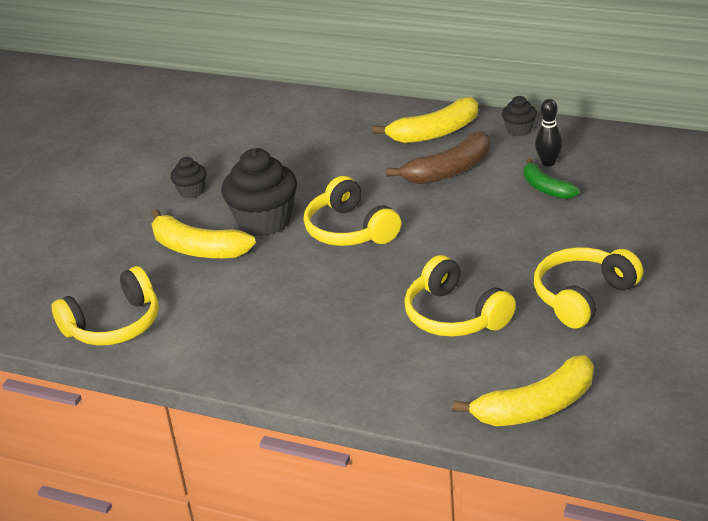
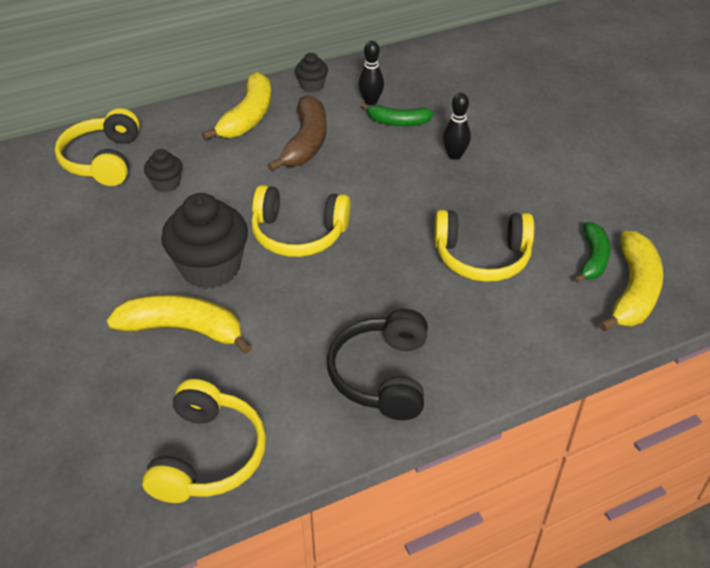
camera: 50 degrees left, 10 degrees up
yellow banana [151,209,256,259] -> yellow banana turned 150 degrees counterclockwise [107,295,252,354]
black cupcake [171,157,206,198] -> black cupcake moved to [144,149,182,192]
yellow headphones [534,247,643,329] -> yellow headphones moved to [55,108,140,186]
none -> black headphones [327,309,428,420]
none -> black bowling pin [443,93,471,160]
none -> green banana [574,222,611,283]

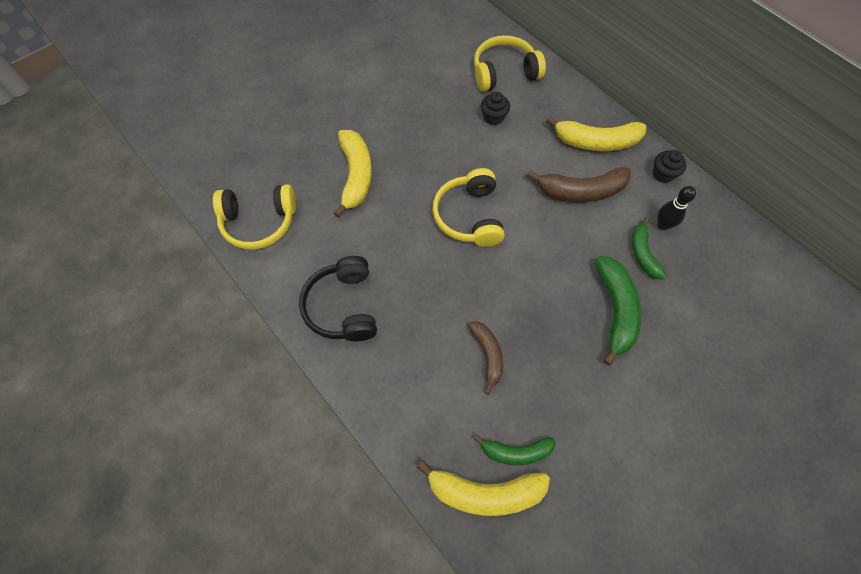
camera: 75 degrees right, 20 degrees up
black cupcake [161,193,248,289] -> none
black headphones [327,309,428,420] -> black headphones turned 90 degrees counterclockwise [299,256,377,341]
yellow headphones [434,210,534,282] -> brown banana [468,321,503,395]
black bowling pin [443,93,471,160] -> green banana [595,256,641,366]

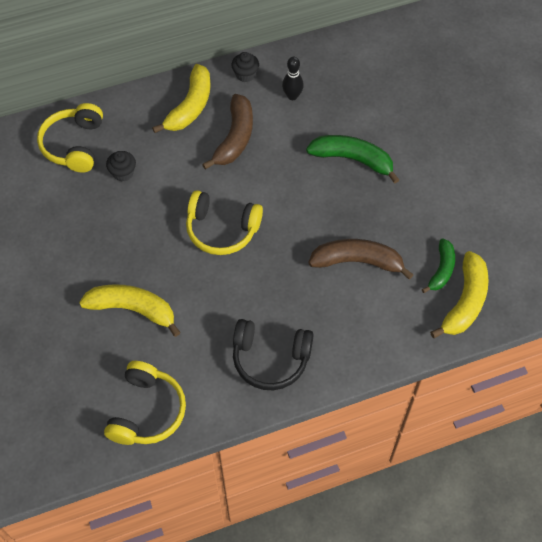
camera: 70 degrees left, 5 degrees down
brown banana [468,321,503,395] -> brown banana [308,239,414,280], size x1.58
green banana [632,217,666,279] -> none

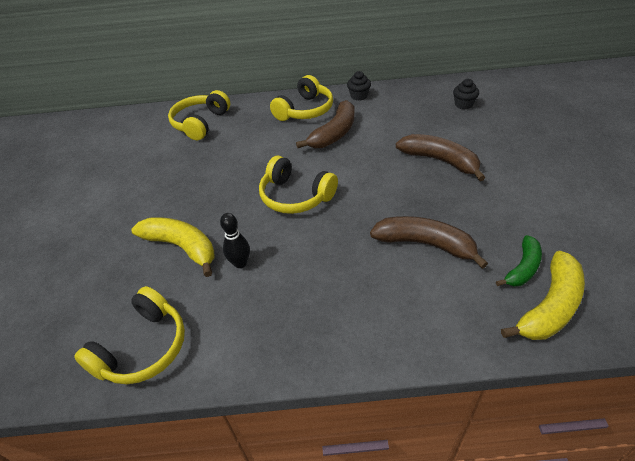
camera: 20 degrees right, 15 degrees down
black cupcake [106,151,136,181] -> black cupcake moved to [453,79,479,109]
yellow banana [152,64,211,133] -> yellow headphones [270,75,333,121]
black headphones [233,319,313,390] -> none
black bowling pin [282,57,304,100] -> black bowling pin moved to [220,213,250,268]
green banana [306,135,400,183] -> brown banana [396,134,485,181]

